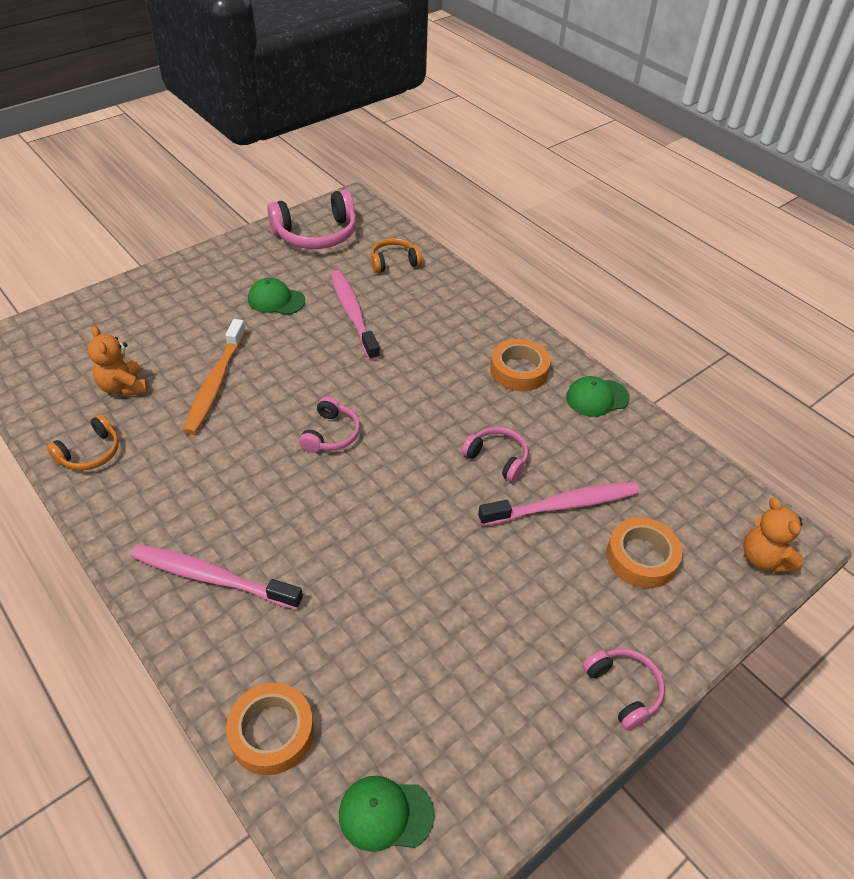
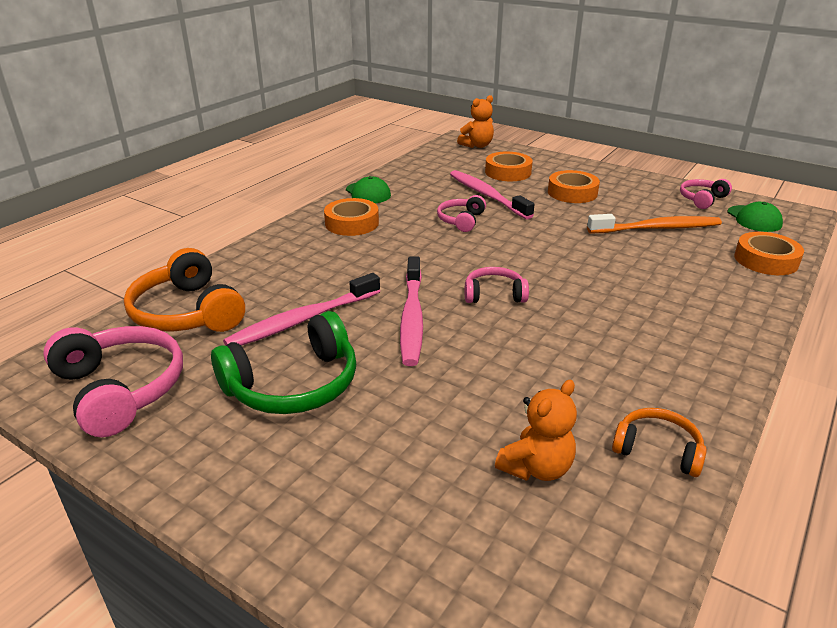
camera: 105 degrees left, 15 degrees down
pink toothbrush [131,544,303,610] -> pink toothbrush moved to [400,257,423,366]
orange toothbrush [183,319,246,435] -> orange toothbrush moved to [587,214,722,233]
green cap [248,278,305,315] -> green headphones [211,311,356,414]
orange headphones [371,238,422,273] -> orange headphones [124,248,245,332], size x1.77
pink headphones [583,649,665,730] -> pink headphones moved to [680,179,732,209]
none -> orange tape [548,170,600,203]

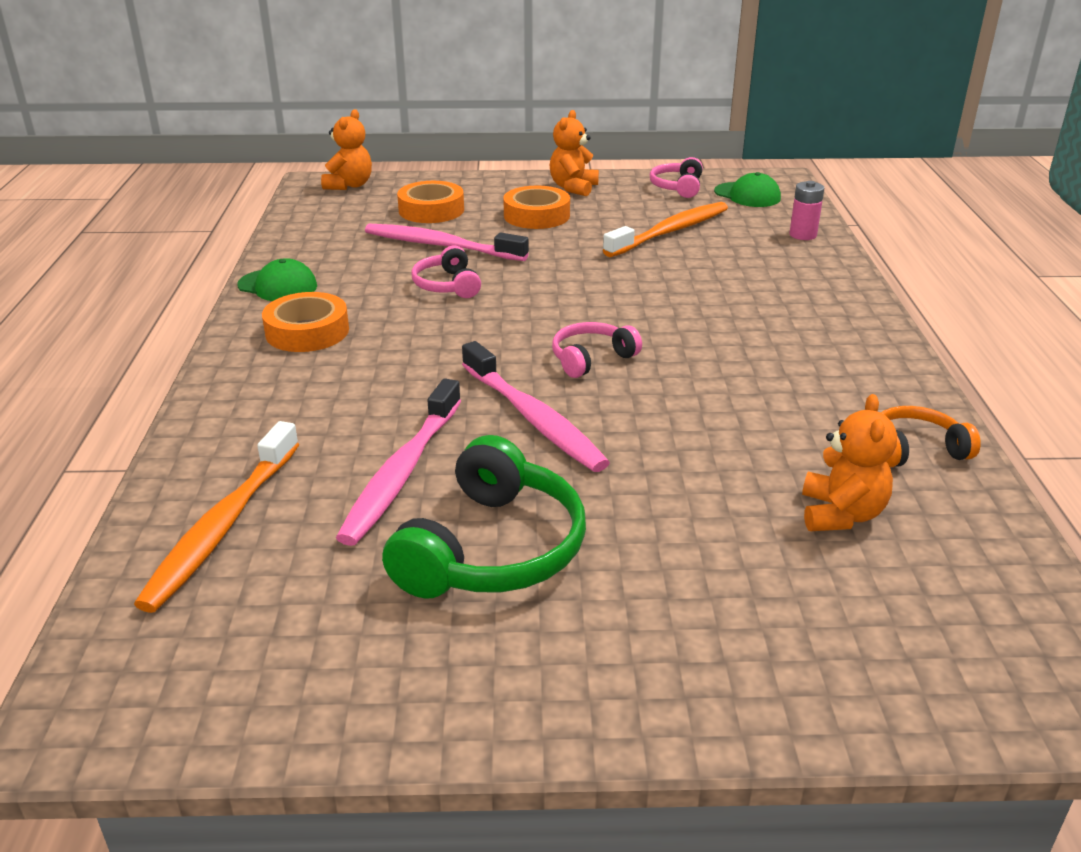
camera: 35 degrees left, 0 degrees up
pink headphones [43,326,183,437] -> none
orange headphones [124,248,245,332] -> orange toothbrush [134,421,299,613]
orange tape [735,232,804,275] -> pink battery [789,181,824,240]
none -> orange teddy bear [550,110,599,196]

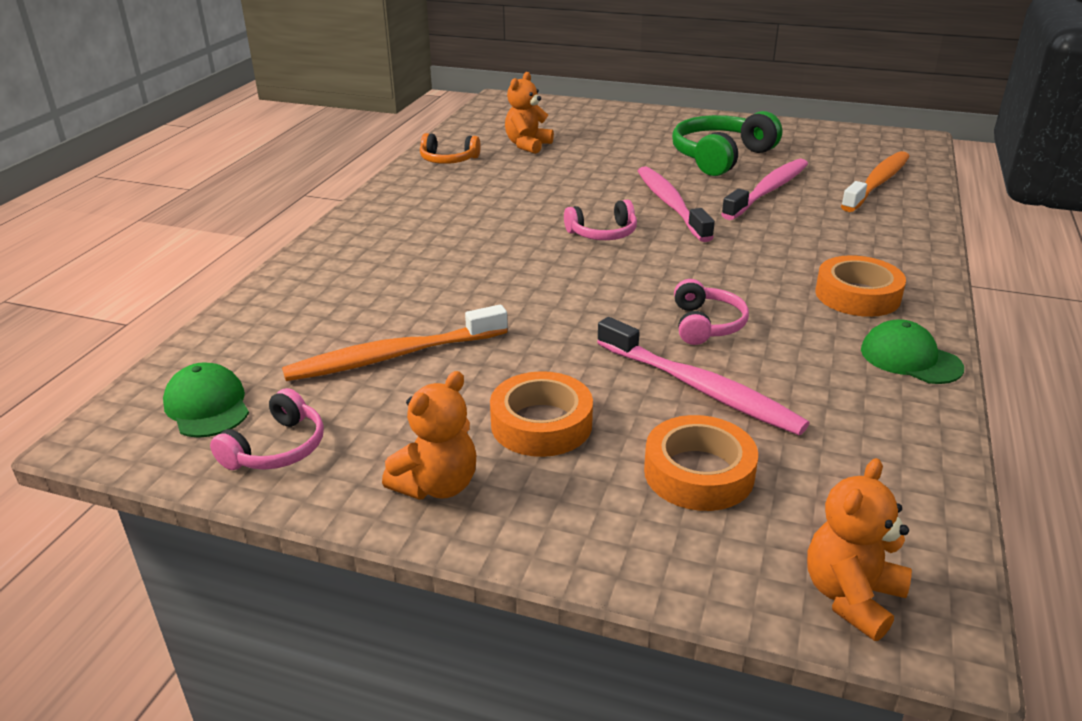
camera: 160 degrees left, 0 degrees up
pink battery [789,181,824,240] -> none

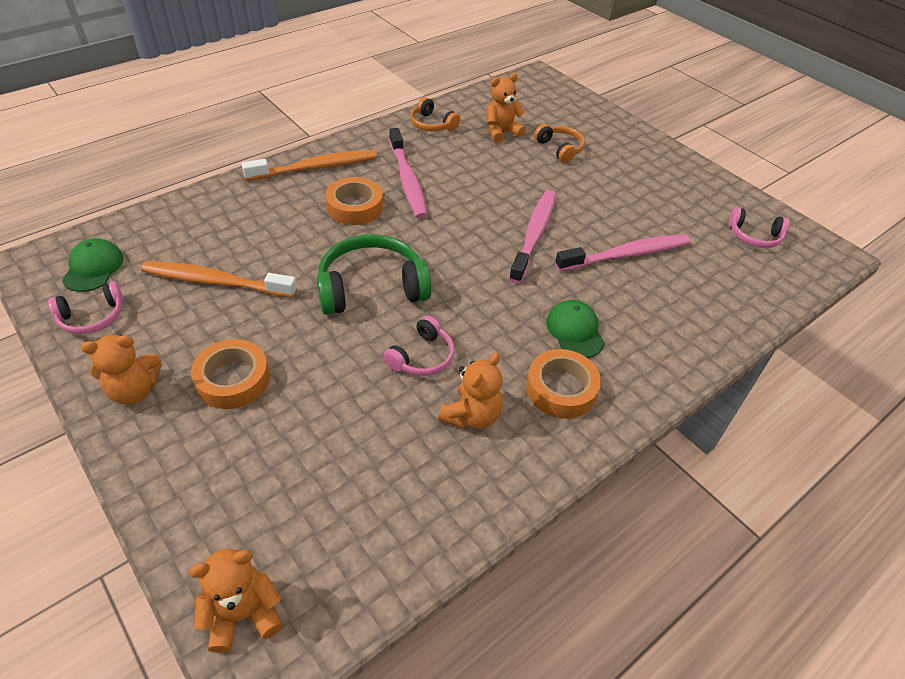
camera: 30 degrees right, 15 degrees up
pink headphones [564,200,637,240] -> pink headphones moved to [729,207,789,248]
pink toothbrush [597,317,809,435] -> pink toothbrush moved to [389,128,427,219]
orange tape [644,415,758,511] -> orange tape moved to [325,177,383,225]
green headphones [672,111,782,176] -> green headphones moved to [316,234,432,315]
orange toothbrush [841,151,910,212] -> orange toothbrush moved to [242,150,377,181]
green cap [861,319,964,384] -> green cap moved to [546,300,605,358]
none -> orange teddy bear [438,352,503,429]
none -> orange headphones [534,124,585,163]

